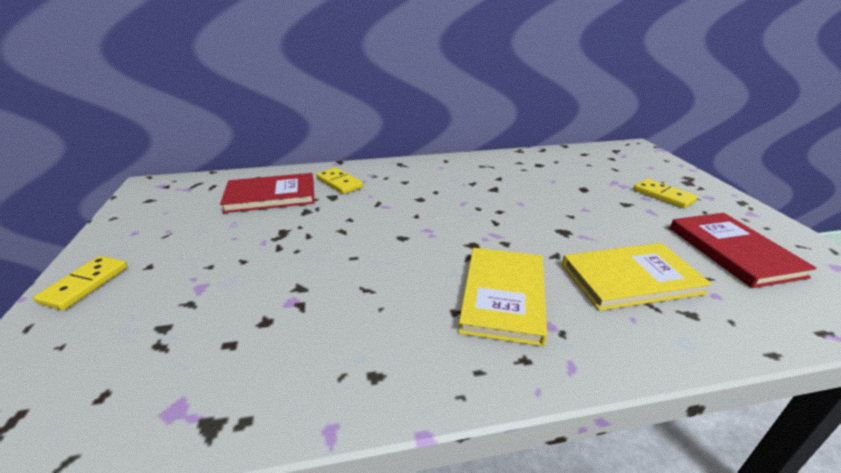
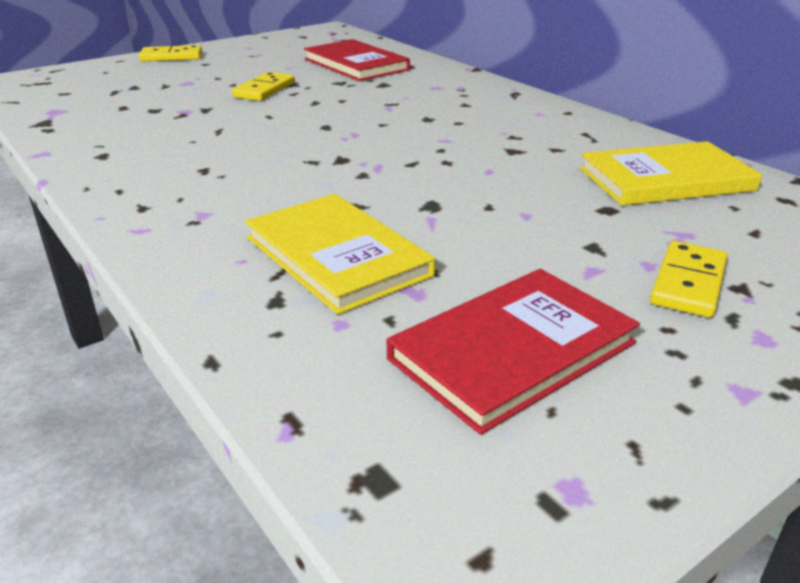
camera: 65 degrees right, 0 degrees up
yellow domino [317,168,363,194] -> yellow domino moved to [232,72,295,101]
yellow book [458,248,547,346] -> yellow book moved to [580,141,762,206]

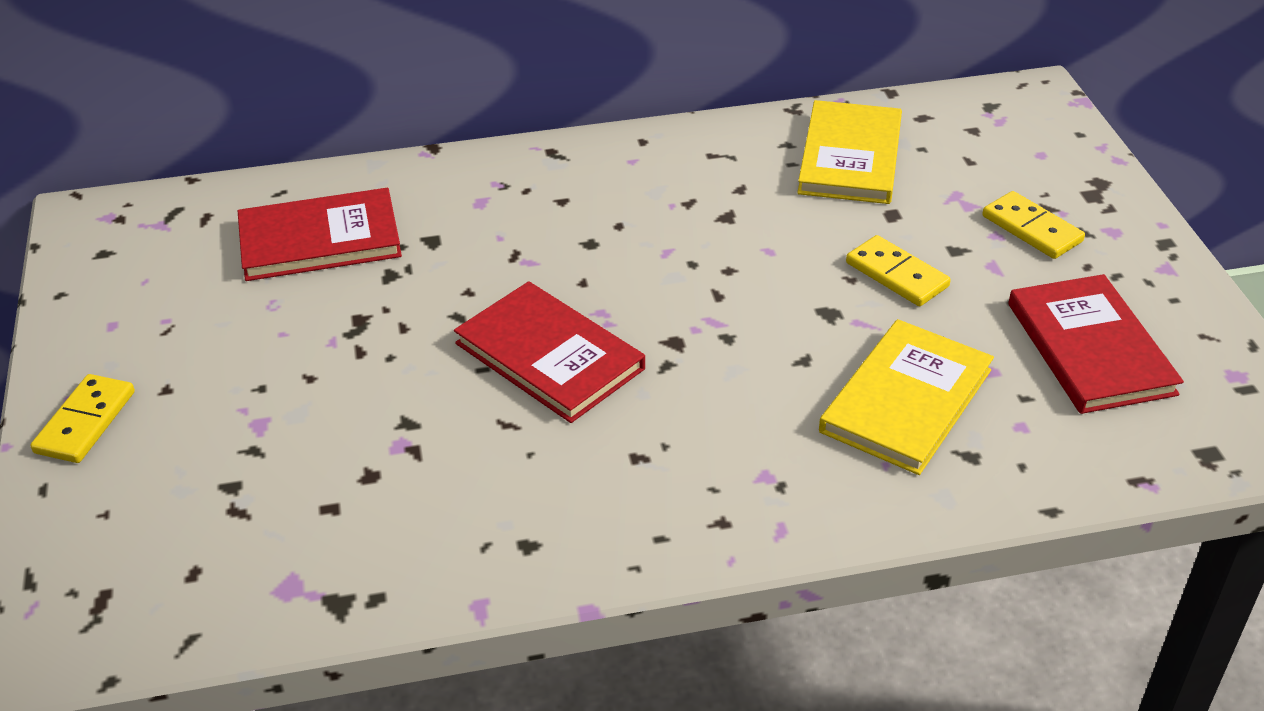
camera: 65 degrees left, 10 degrees up
yellow domino [232,72,295,101] -> yellow domino moved to [846,235,951,306]
yellow book [245,194,436,315] -> yellow book turned 45 degrees counterclockwise [819,319,994,475]
none -> red book [454,281,645,423]

